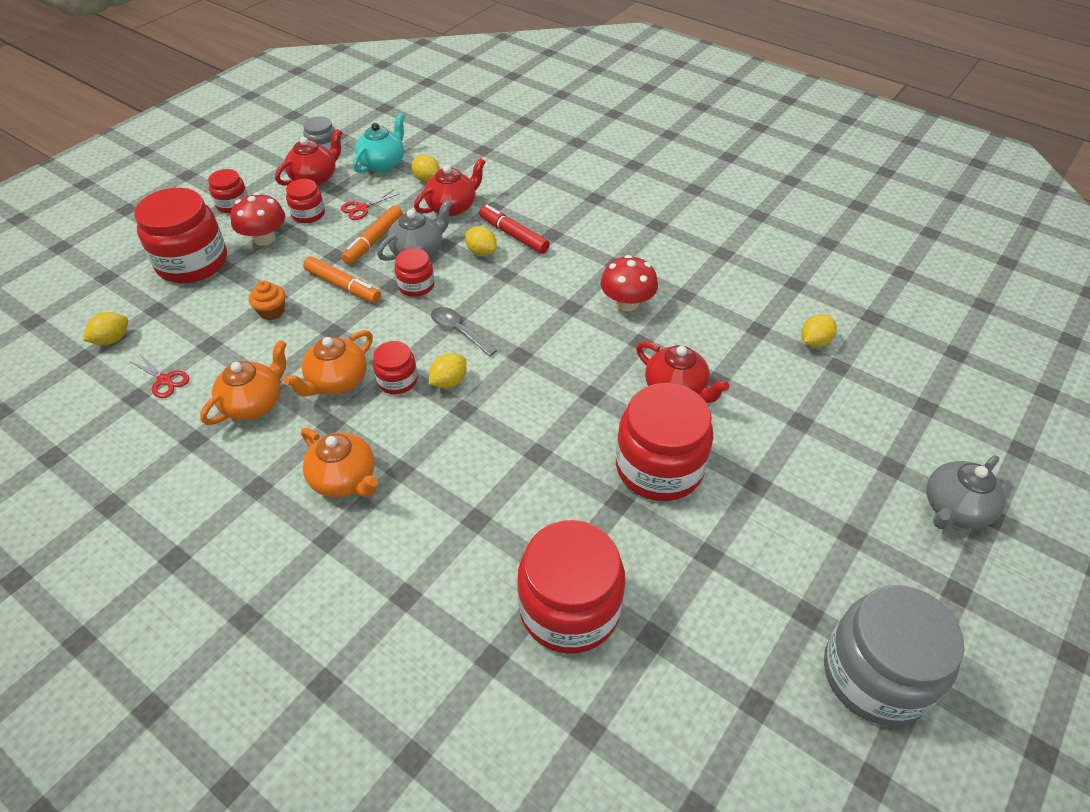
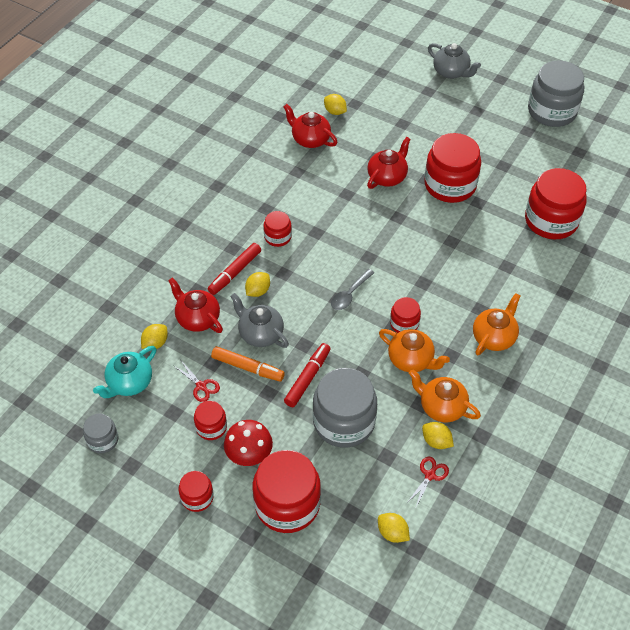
camera: 95 degrees left, 5 degrees up
orange cupcake [249,281,285,320] -> grey jar [313,368,377,447]
red teapot [275,129,342,186] -> red teapot moved to [284,104,338,148]
orange marker [303,256,381,303] -> red marker [284,343,331,407]
turquoise teapot [353,113,405,173] -> turquoise teapot turned 75 degrees counterclockwise [93,346,156,398]
red jar [395,248,434,297] -> red jar moved to [264,211,292,247]
yellow lemon [429,353,467,388] -> yellow lemon moved to [422,422,454,449]
red mushroom [600,255,658,311] -> none

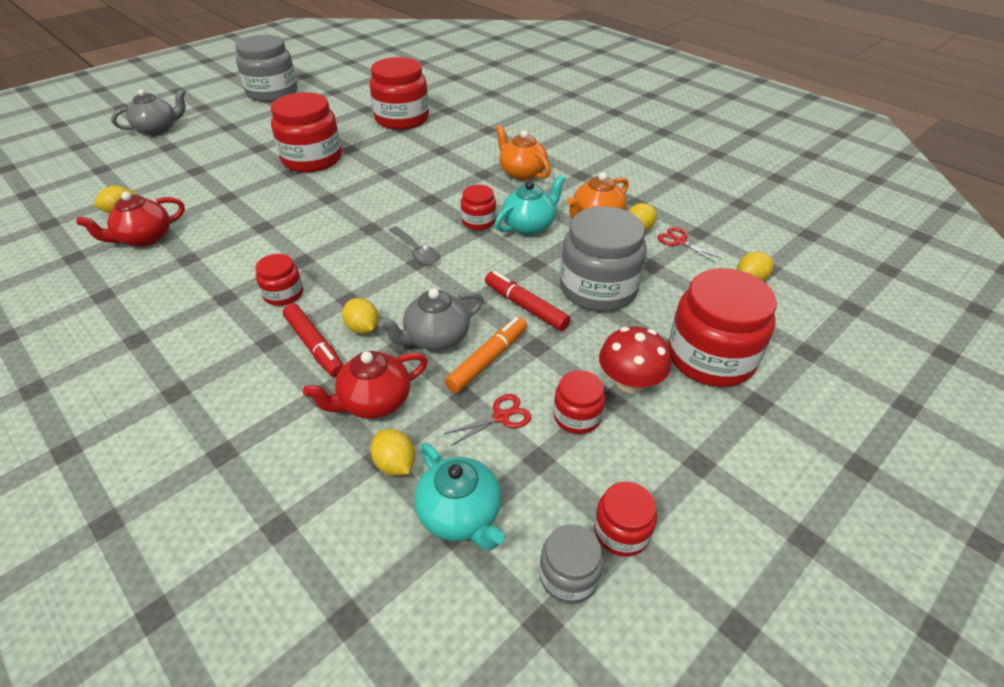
camera: 75 degrees left, 10 degrees down
red jar [179,471,214,512] -> red jar moved to [594,481,657,556]
red teapot [367,137,411,189] -> none
orange teapot [379,329,450,372] -> turquoise teapot [495,175,565,235]

